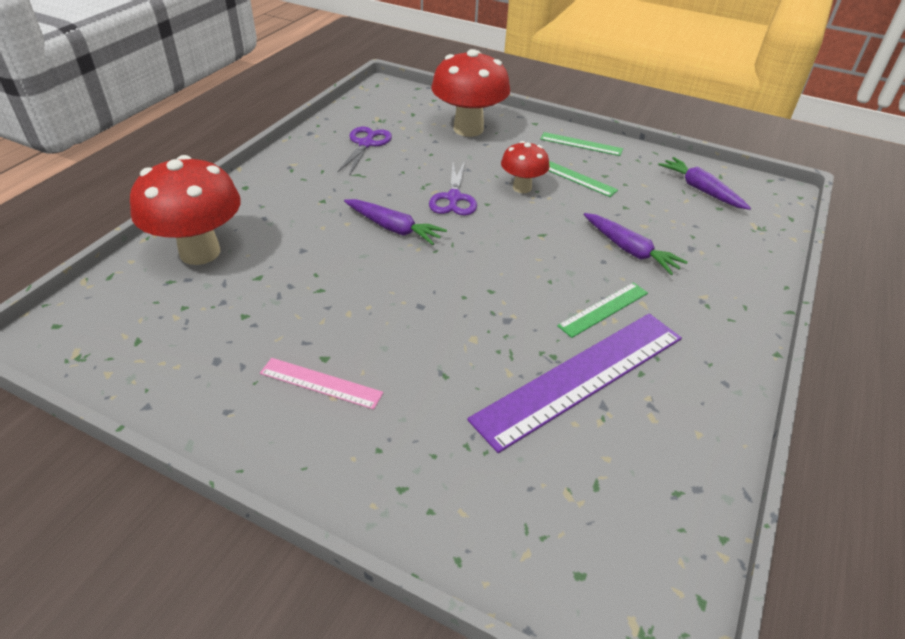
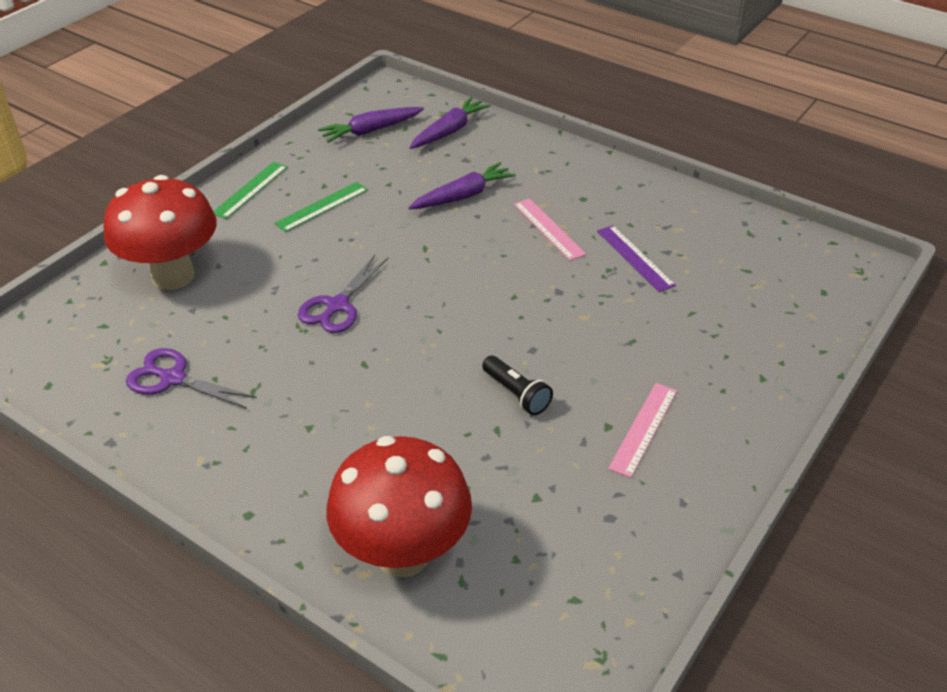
camera: 80 degrees left, 0 degrees up
purple carrot [344,199,447,245] -> purple carrot moved to [409,97,491,149]
purple scissors [429,161,477,216] -> purple scissors turned 105 degrees clockwise [298,255,388,333]
purple ruler [467,313,682,453] -> purple ruler [597,225,676,292], size x0.49
red mushroom [501,141,550,193] -> none
green ruler [557,282,648,338] -> pink ruler [514,198,586,261]
none -> black flashlight [482,356,553,415]

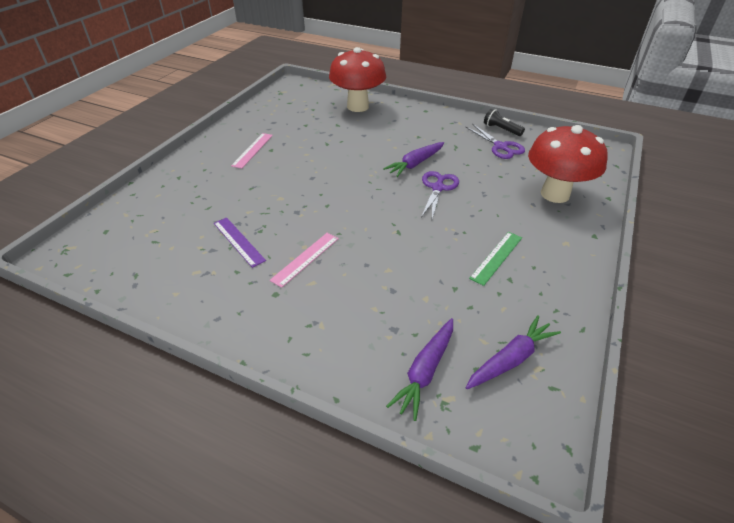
camera: 170 degrees right, 0 degrees up
purple scissors [126,348,257,409] -> purple scissors turned 45 degrees clockwise [466,124,525,159]
green ruler [213,162,288,219] -> none
purple carrot [408,162,516,209] -> purple carrot moved to [383,142,444,177]
black flashlight [482,356,553,415] -> black flashlight moved to [484,108,525,136]
pink ruler [514,198,586,261] -> pink ruler turned 75 degrees clockwise [270,233,339,288]

